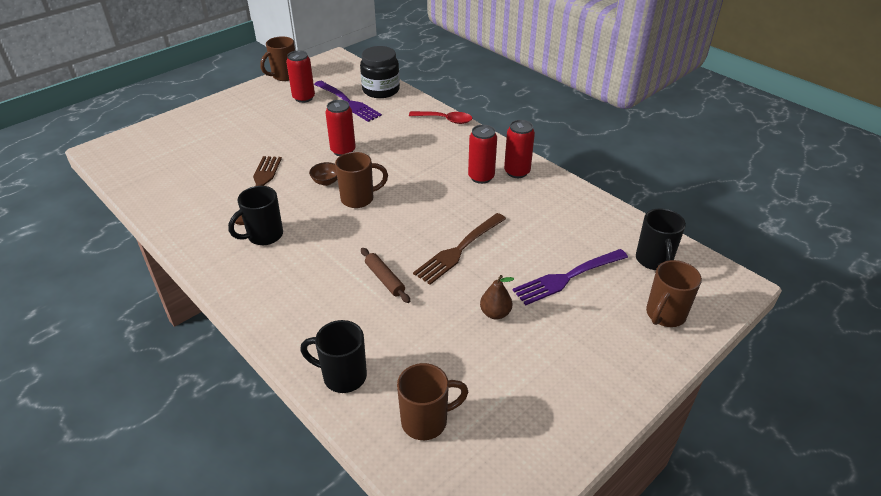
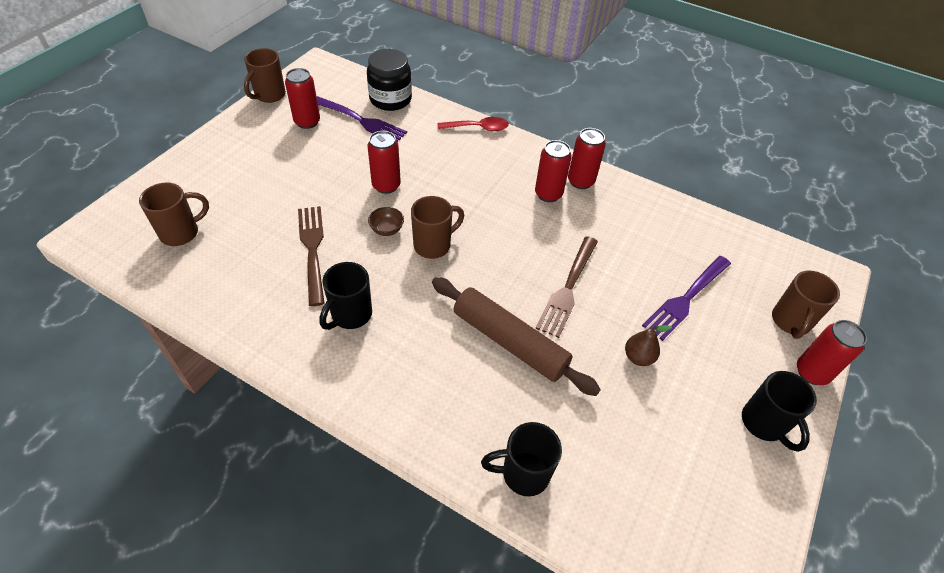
camera: 20 degrees left, 10 degrees up
brown rolling pin [361,248,410,303] -> brown rolling pin [432,277,601,396], size x2.02
brown mug [397,363,468,440] -> brown mug moved to [139,183,209,246]
black mug [636,208,686,270] -> black mug moved to [742,371,817,452]
none -> red can [797,320,867,385]

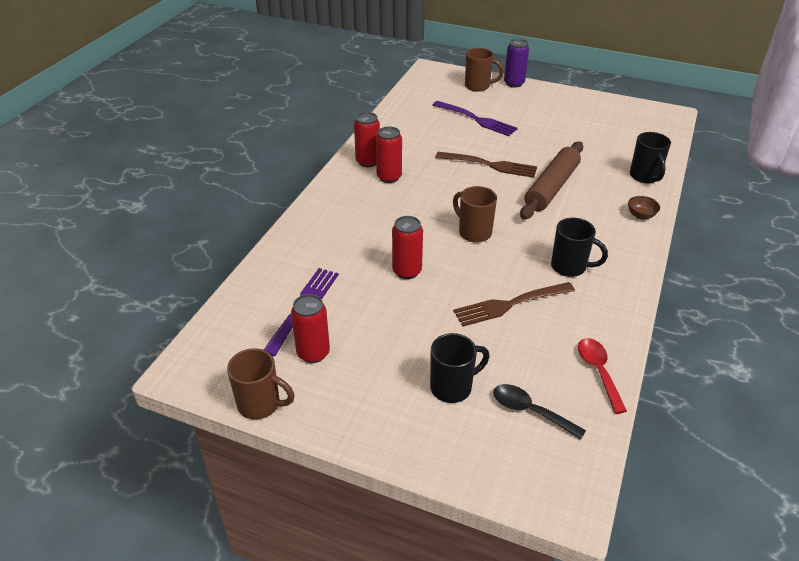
camera: 95 degrees left, 10 degrees down
brown mug [139,183,209,246] -> black spoon [493,384,586,440]
black jar [367,49,412,111] -> none
brown bowl [368,207,404,236] -> brown bowl moved to [628,196,660,220]
red spoon [438,117,509,131] -> red spoon moved to [578,338,627,414]
brown pear [625,325,672,366] -> none
black mug [742,371,817,452] -> black mug moved to [430,333,490,403]
red can [797,320,867,385] -> purple can [504,39,529,88]

